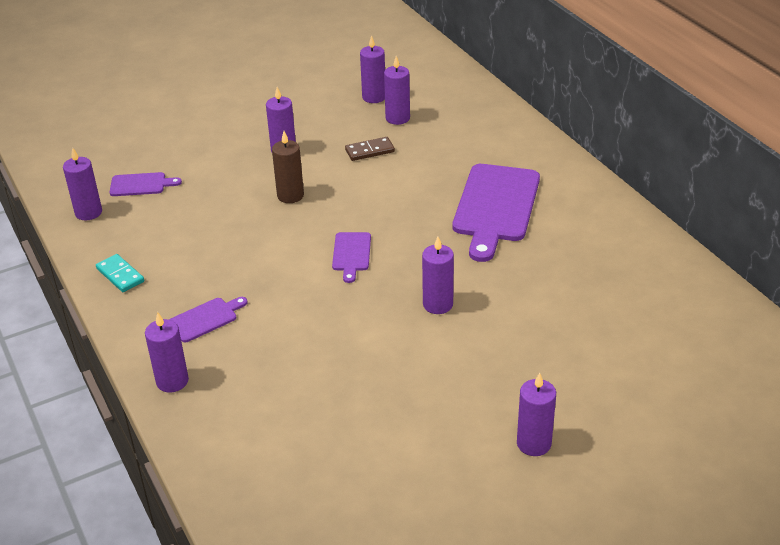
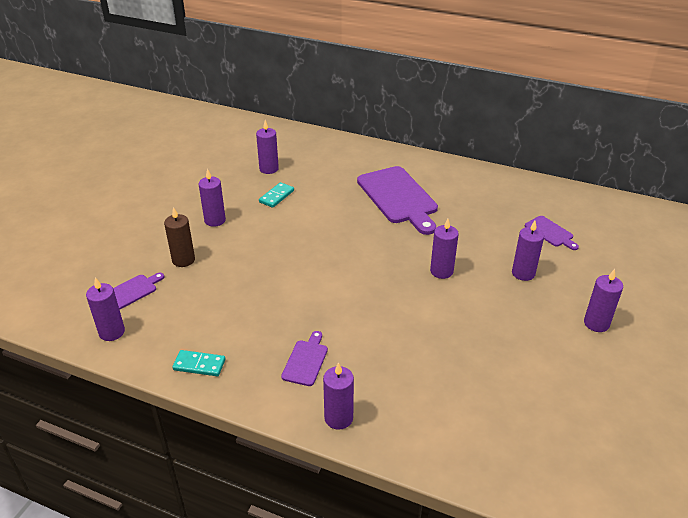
camera: 40 degrees left, 0 degrees up
brown candle [272,131,304,203] -> brown candle moved to [164,207,195,267]
purple cutting board [332,232,371,283] -> purple cutting board moved to [525,216,579,250]
brown domino [345,137,395,161] -> turquoise domino [259,182,294,208]
purple candle [360,35,385,103] -> purple candle moved to [512,221,544,281]

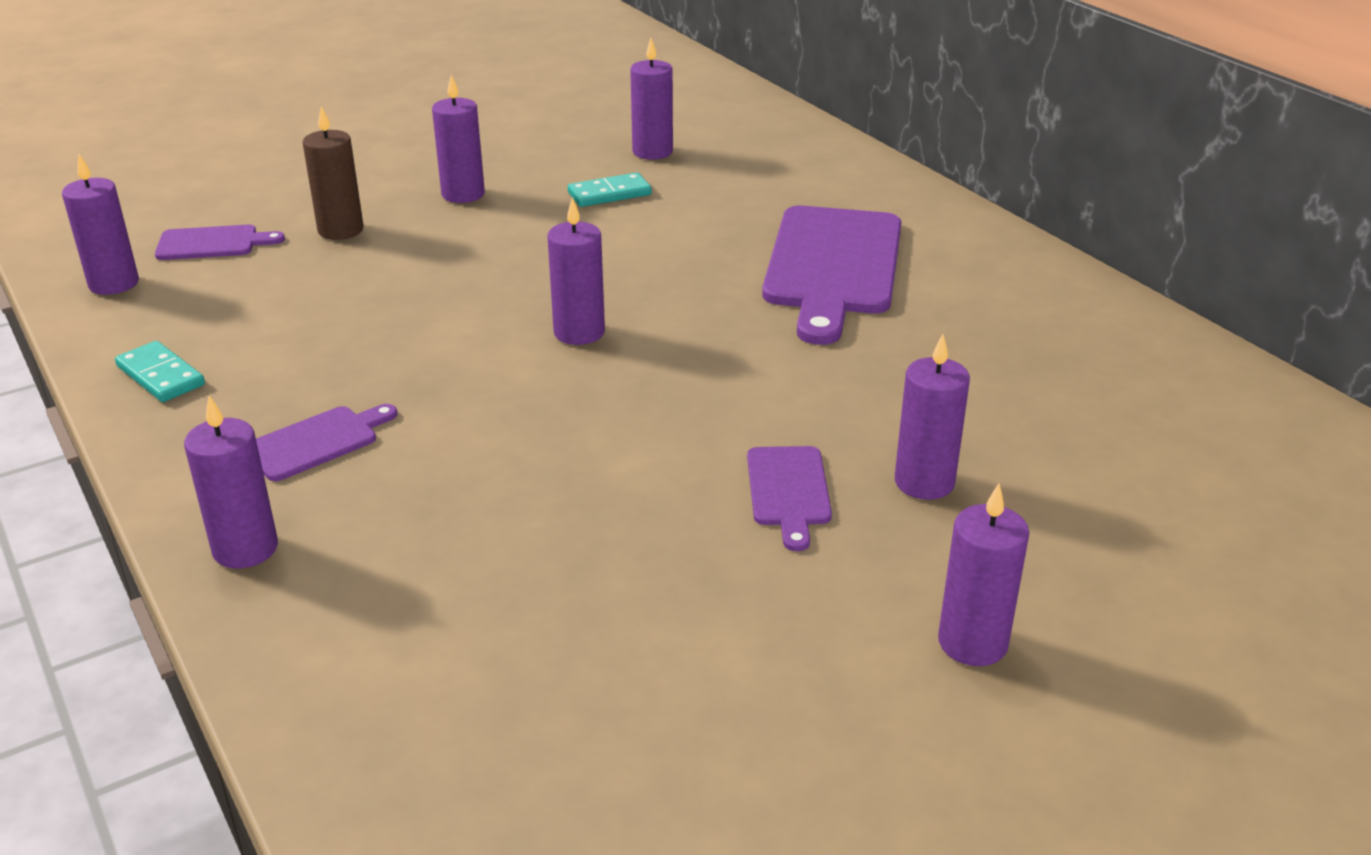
camera: 35 degrees right, 5 degrees down
purple candle [430,219,459,279] -> purple candle moved to [547,197,605,345]
purple cutting board [525,216,579,250] -> purple cutting board moved to [747,446,832,551]

